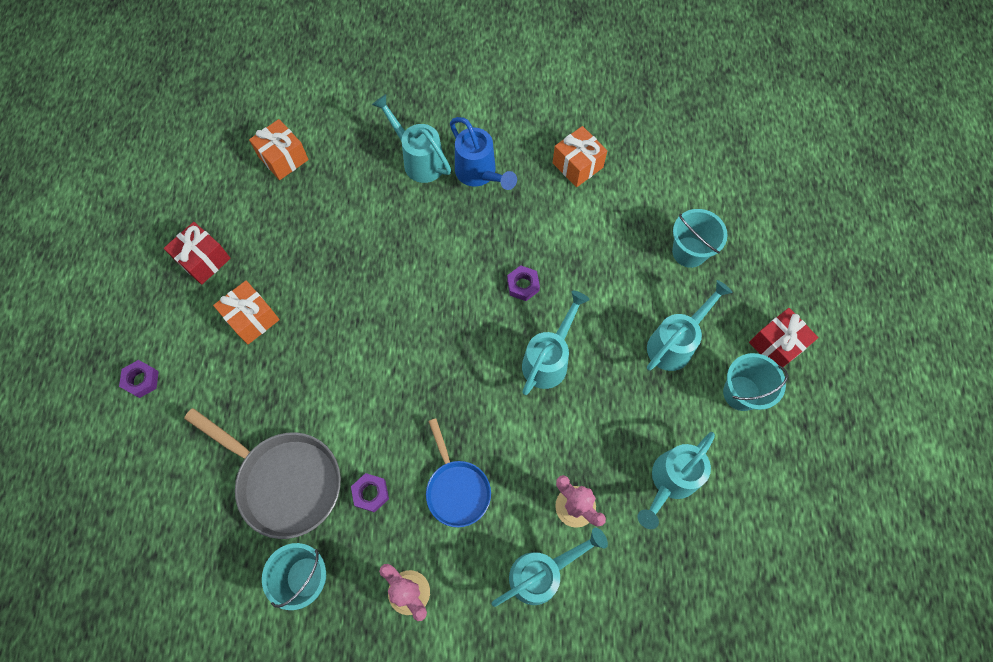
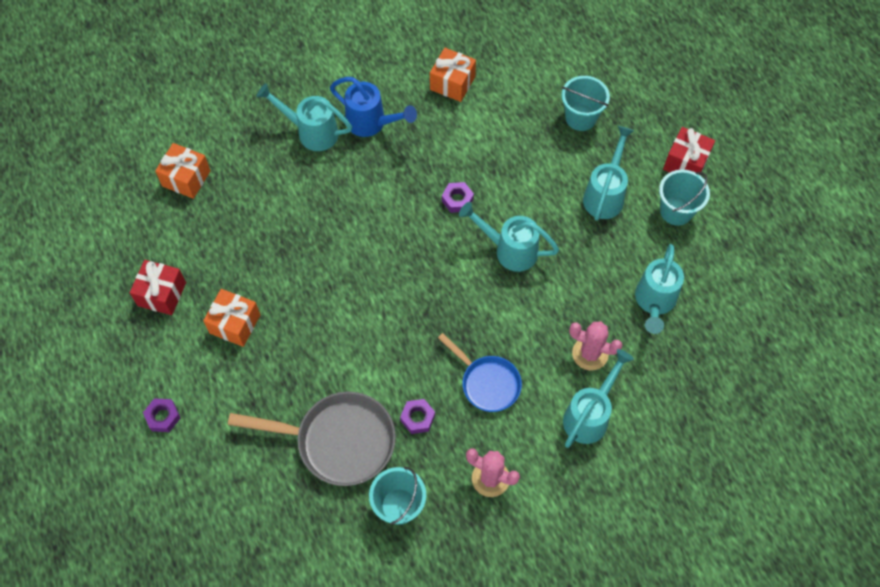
camera: 25 degrees left, 5 degrees down
turquoise watering can [522,290,590,395] -> turquoise watering can turned 75 degrees counterclockwise [459,202,559,272]

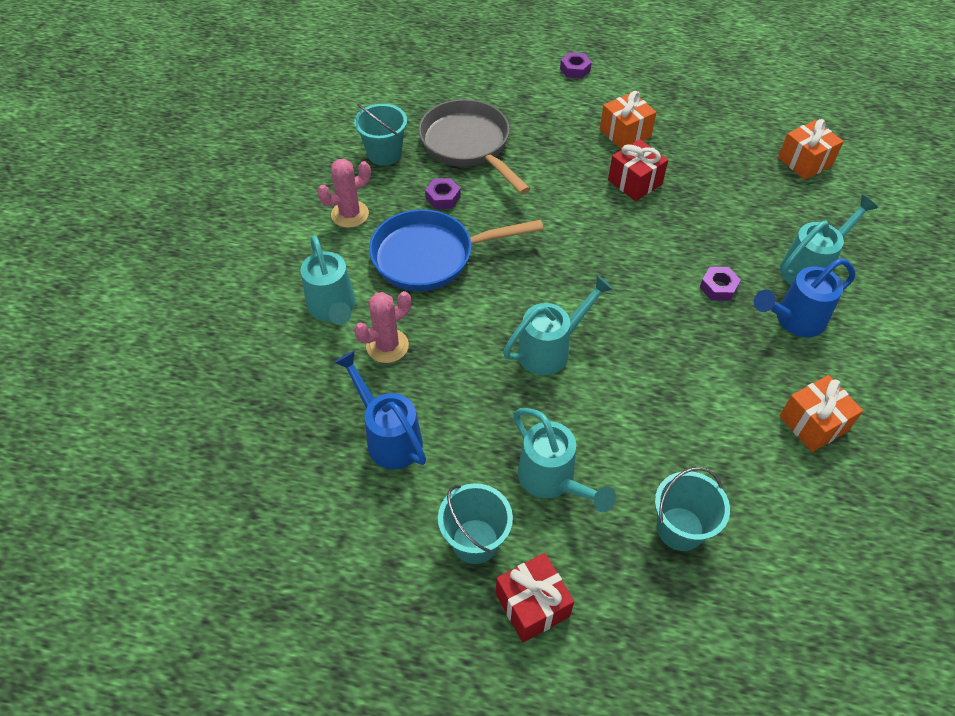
camera: 125 degrees right, 10 degrees down
red gift [130,260,186,315] -> red gift moved to [608,139,668,201]
grey pan [228,392,396,486] -> grey pan turned 105 degrees clockwise [418,99,530,194]
blue pan [438,333,522,412] -> blue pan [369,209,544,291], size x1.61
purple nut [442,182,474,213] -> purple nut moved to [700,267,741,301]
turquoise watering can [635,244,684,334] -> blue watering can [334,351,426,469]

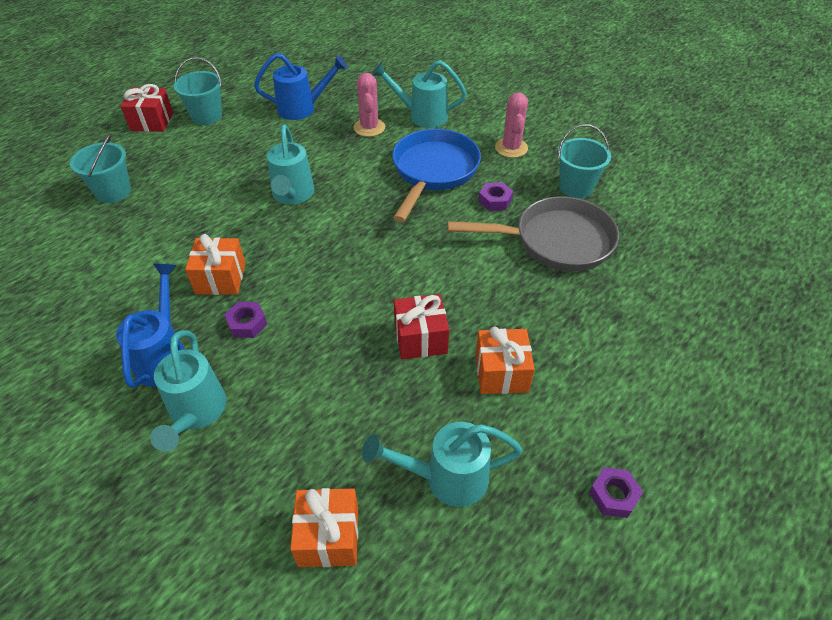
camera: 120 degrees right, 5 degrees down
turquoise watering can [513,408,616,512] -> turquoise watering can moved to [362,422,523,507]
purple nut [560,52,592,79] -> purple nut moved to [589,467,643,518]
orange gift [780,375,863,452] -> orange gift moved to [185,234,246,295]

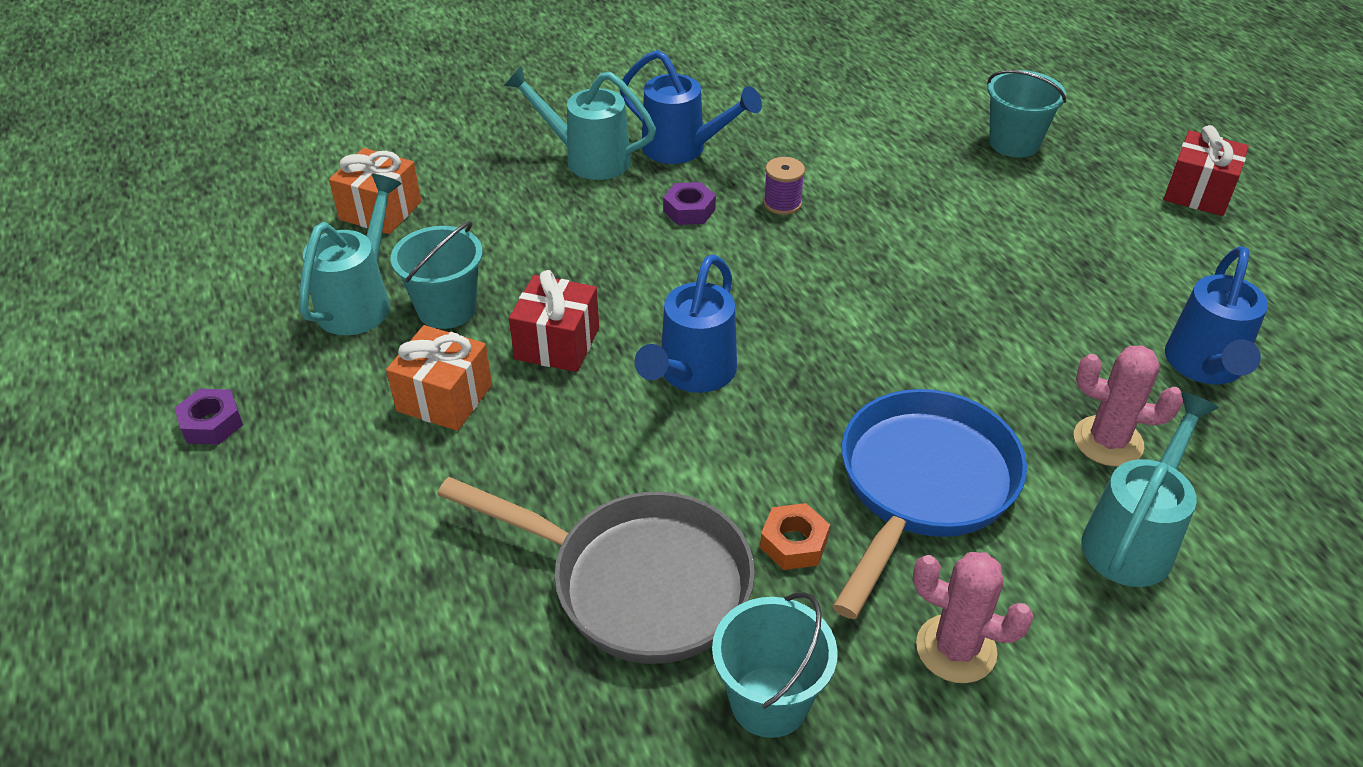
camera: 115 degrees right, 5 degrees down
turquoise bucket [174,57,222,125] -> turquoise bucket moved to [391,221,483,329]
orange gift [185,234,246,295] -> purple spool [764,157,805,215]
turquoise watering can [267,124,315,204] -> none
blue pan [392,129,481,222] -> blue pan turned 105 degrees counterclockwise [832,389,1027,619]
grey pan [447,196,619,271] -> grey pan turned 90 degrees counterclockwise [437,477,755,664]
purple nut [479,182,513,211] -> orange nut [760,503,830,570]
none -> blue watering can [634,255,737,393]

